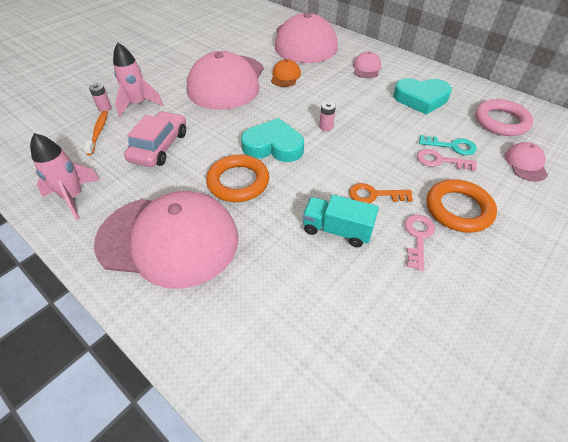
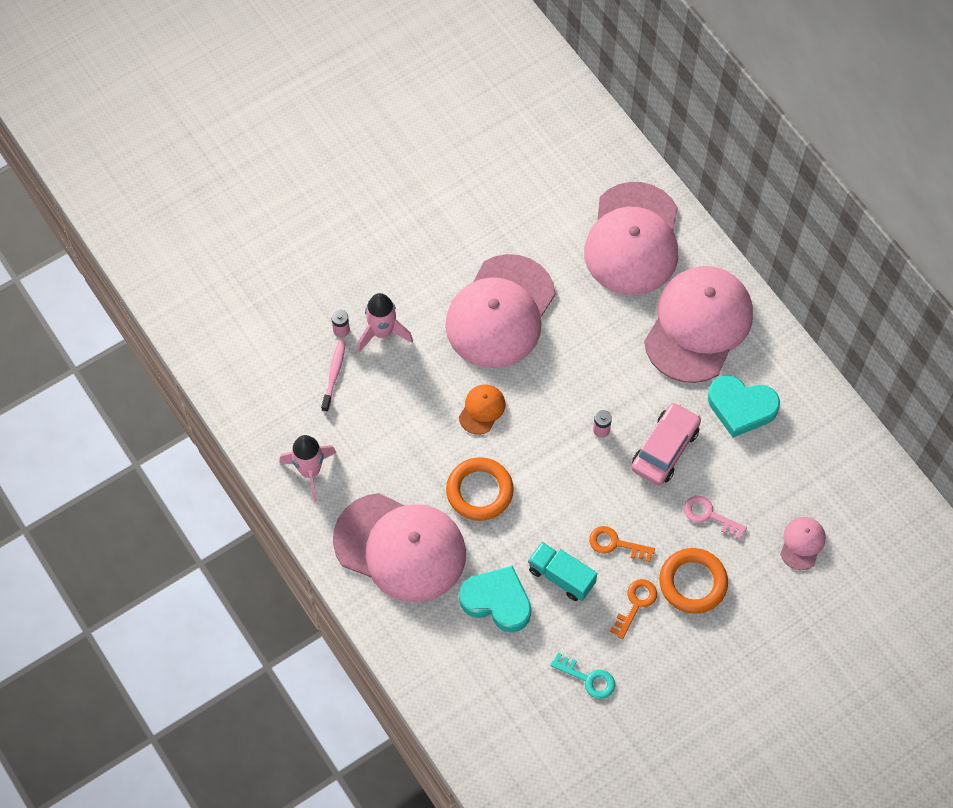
camera: 15 degrees right, 15 degrees up
orange toothbrush [84,111,108,155] -> pink toothbrush [321,340,346,412]
pink car [124,111,186,167] -> pink car moved to [631,402,701,486]
turquoise heart [241,118,304,162] -> turquoise heart moved to [459,566,531,632]
orange cap [271,59,301,87] -> orange cap moved to [459,384,506,435]
pink cap [353,52,381,78] -> pink cap [644,266,753,383], size x2.40
pink key [405,215,435,271] -> orange key [610,579,657,639]
turquoise key [419,135,477,155] -> turquoise key moved to [550,653,615,699]
pink ring [475,99,533,136] -> none

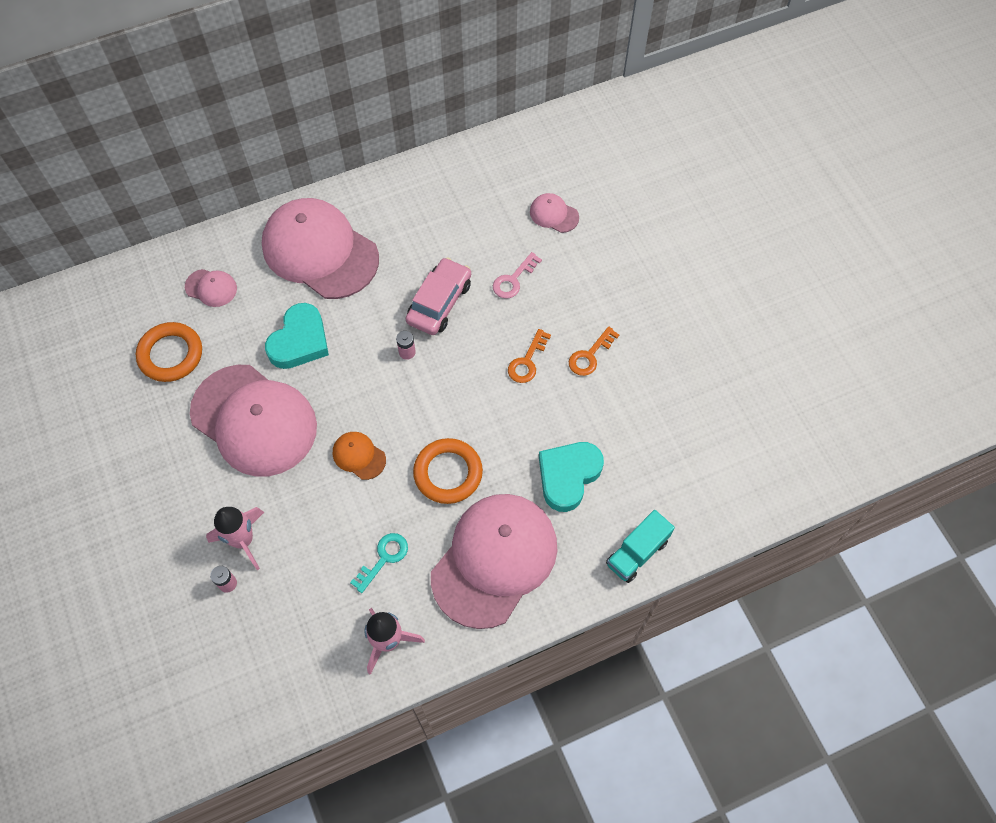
camera: 80 degrees left, 0 degrees up
pink toothbrush [321,340,346,412] -> none
turquoise truck [528,542,597,601] -> turquoise truck moved to [606,510,675,583]
turquoise key [550,653,615,699] -> turquoise key moved to [350,533,408,593]
pink cap [584,182,678,295] -> pink cap [185,269,237,307], size x0.42
orange key [610,579,657,639] -> orange key turned 90 degrees counterclockwise [569,326,619,376]
pink car [631,402,701,486] -> pink car turned 75 degrees clockwise [406,257,471,335]
orange ring [659,548,728,614] -> orange ring moved to [136,322,202,382]
turquoise heart [708,375,780,438] -> turquoise heart moved to [265,303,329,369]

